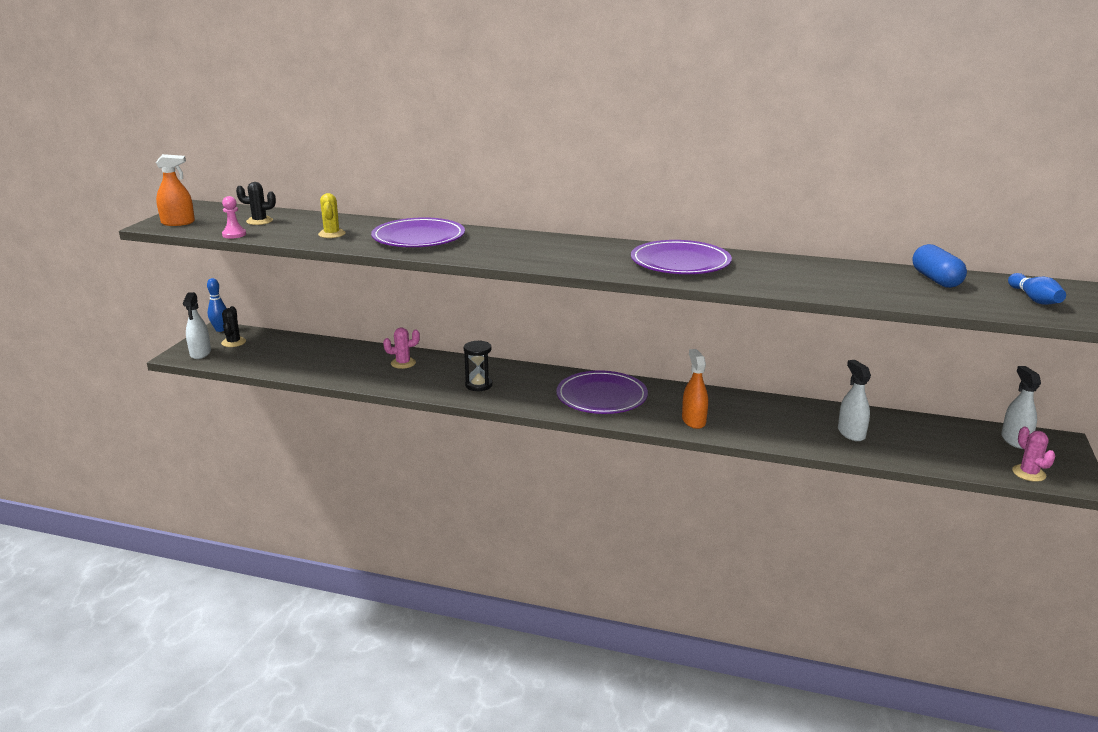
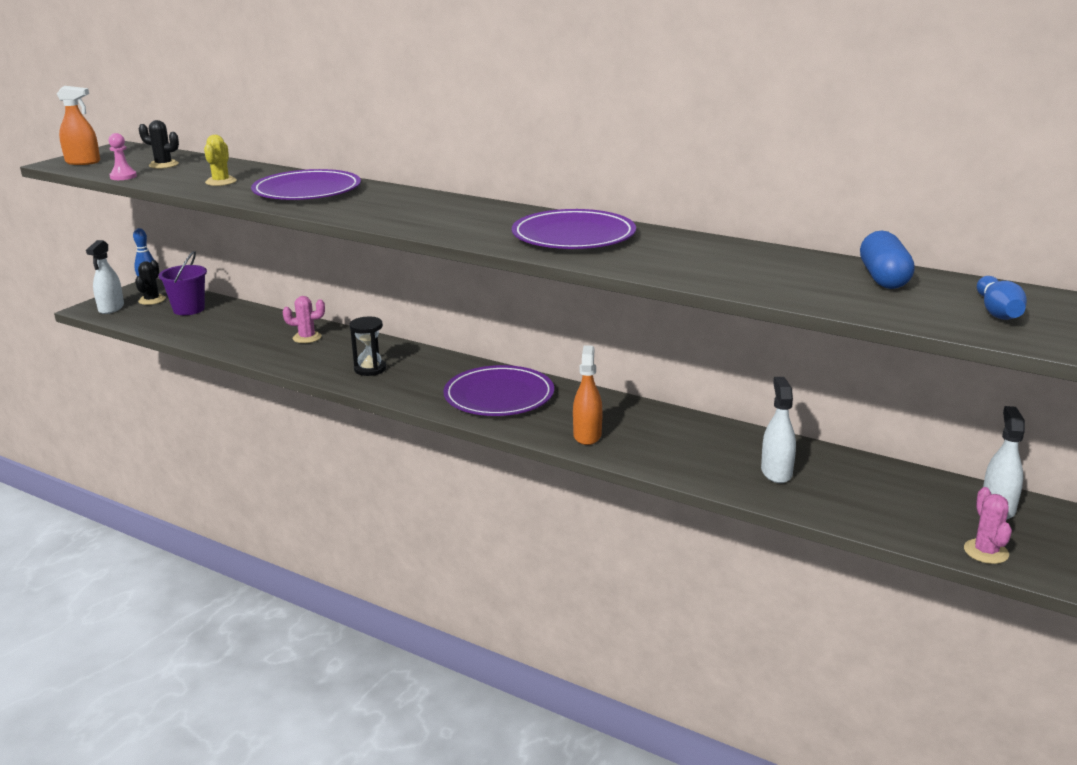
camera: 15 degrees right, 0 degrees up
none -> purple bucket [159,251,207,315]

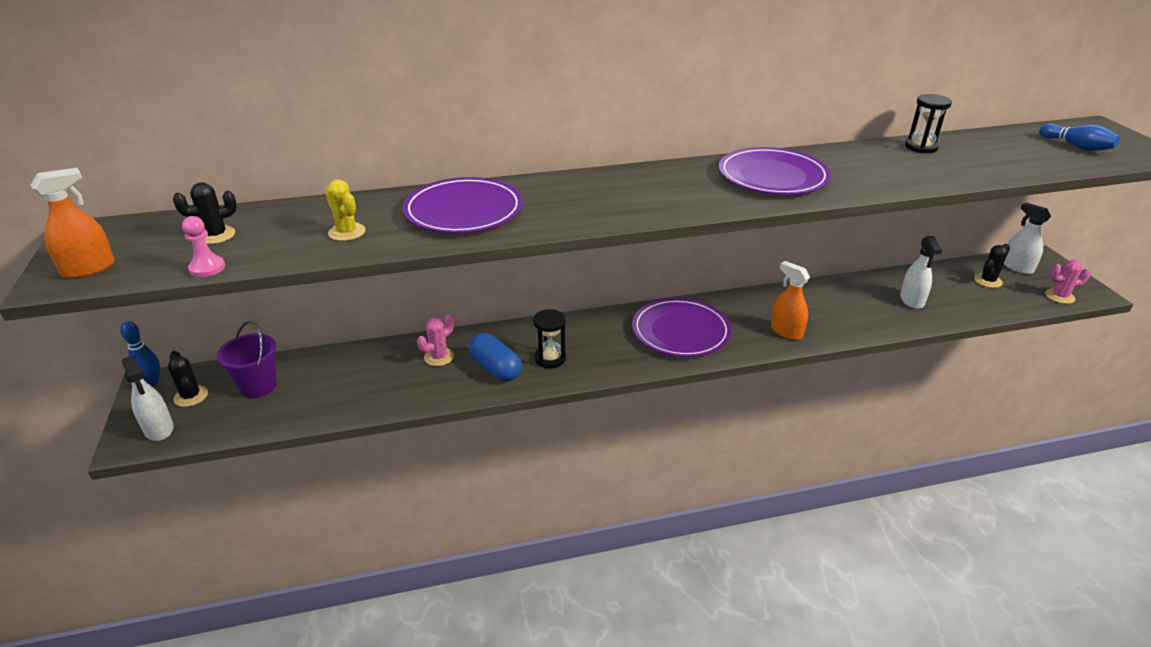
camera: 45 degrees left, 10 degrees up
white spray bottle [761,377,796,483] -> white spray bottle turned 135 degrees counterclockwise [900,236,942,309]
blue capsule [860,231,915,289] -> blue capsule moved to [469,333,522,381]
pink cactus [964,487,1012,564] -> pink cactus turned 45 degrees counterclockwise [1045,260,1091,304]
none -> black hourglass [905,94,952,153]
none -> black cactus [974,244,1010,288]

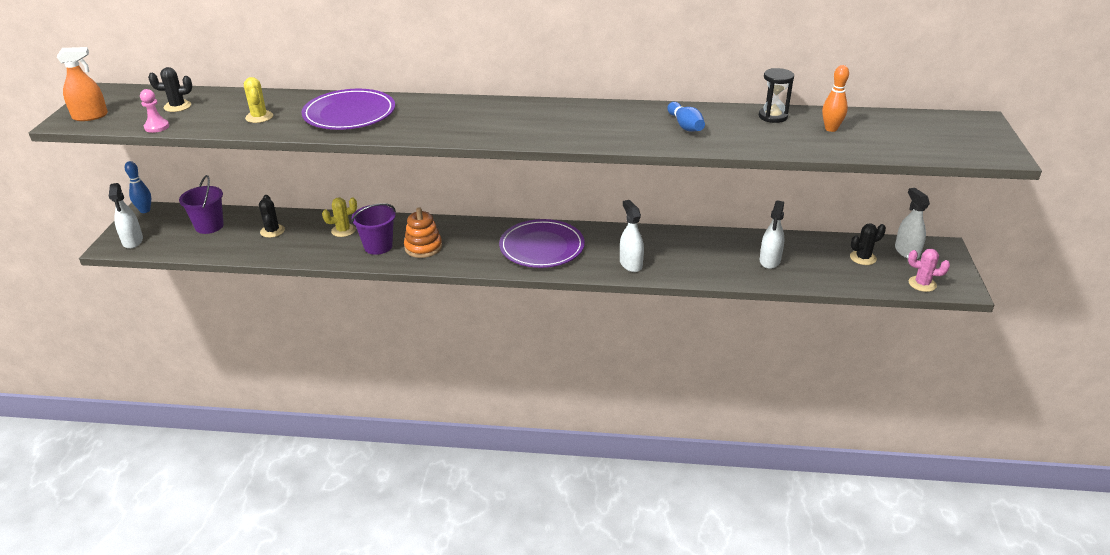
camera: 20 degrees right, 0 degrees up
black cactus [168,351,208,407] -> black cactus moved to [259,195,285,238]
pink cactus [417,315,454,366] -> yellow cactus [322,197,357,237]
blue capsule [469,333,522,381] -> purple bucket [352,203,396,255]
black hourglass [533,309,566,368] -> orange stacking toy [404,208,442,258]
purple plate [719,147,831,195] -> none
orange spray bottle [771,261,810,340] -> white spray bottle [620,200,644,272]
blue bowling pin [1039,124,1120,151] -> blue bowling pin moved to [667,102,705,132]
none -> orange bowling pin [822,65,849,132]

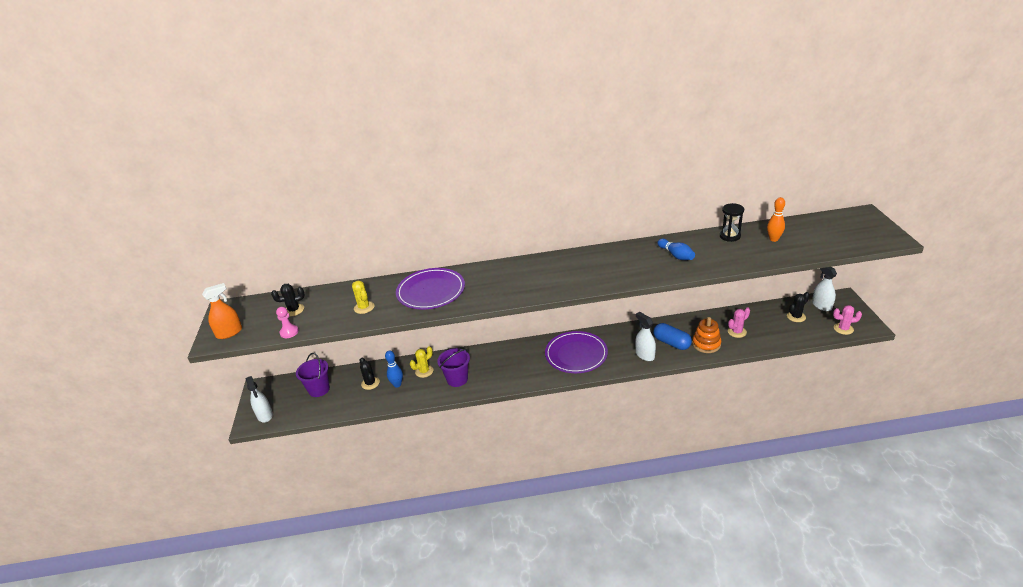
camera: 10 degrees left, 0 degrees up
blue bowling pin [125,161,151,213] -> blue bowling pin moved to [385,350,403,388]
orange stacking toy [404,208,442,258] -> orange stacking toy moved to [692,317,721,353]
white spray bottle [760,200,785,269] -> pink cactus [728,307,750,338]
none -> blue capsule [653,323,692,350]

